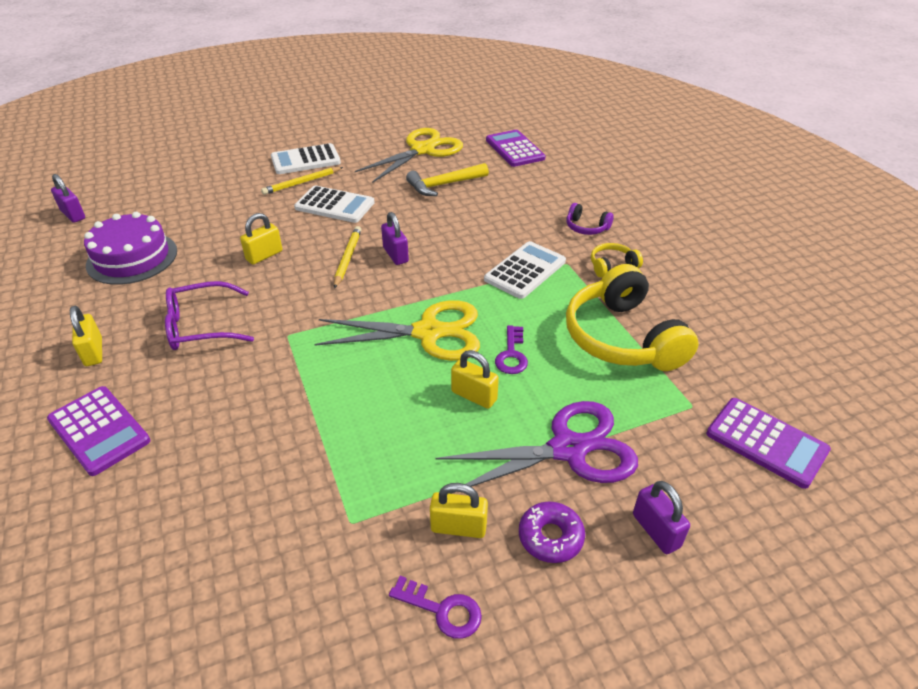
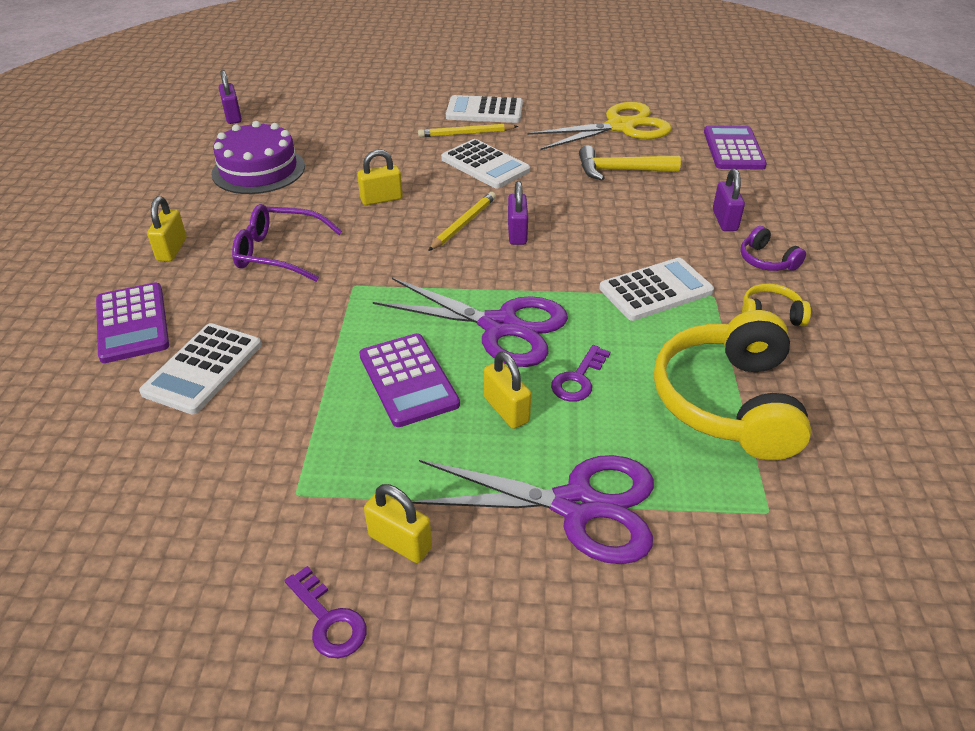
camera: 25 degrees right, 0 degrees up
yellow scissors [315,300,480,361] -> purple scissors [373,278,568,367]
purple donut [519,501,585,563] -> none
purple padlock [633,481,690,554] -> purple padlock moved to [713,169,745,231]
purple calculator [706,398,831,489] -> purple calculator moved to [359,333,460,427]
none -> white calculator [139,323,262,414]

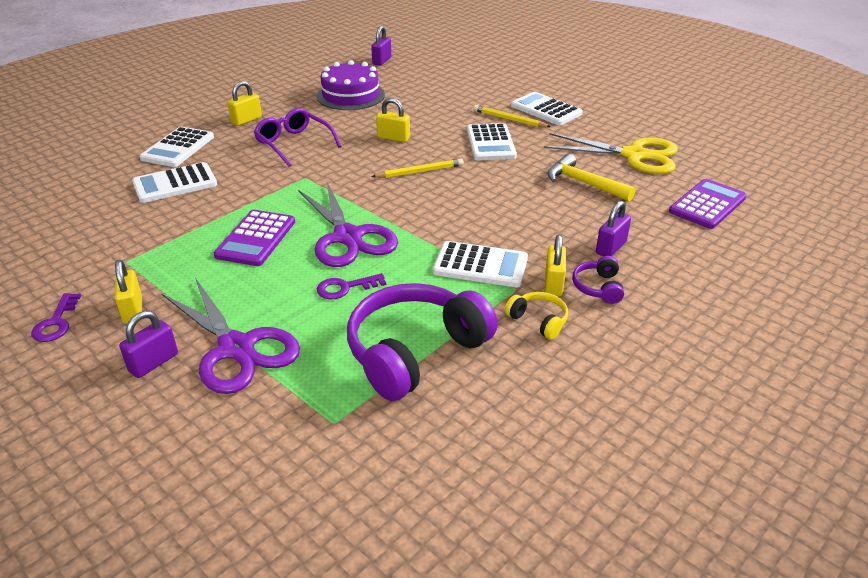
camera: 40 degrees right, 5 degrees down
purple calculator [96,282,169,363] -> white calculator [140,127,214,167]
yellow padlock [484,351,531,429] -> yellow padlock moved to [545,235,566,296]
purple padlock [508,181,528,245] -> purple padlock moved to [119,311,178,378]
yellow headphones [654,310,812,460] -> purple headphones [347,283,498,401]

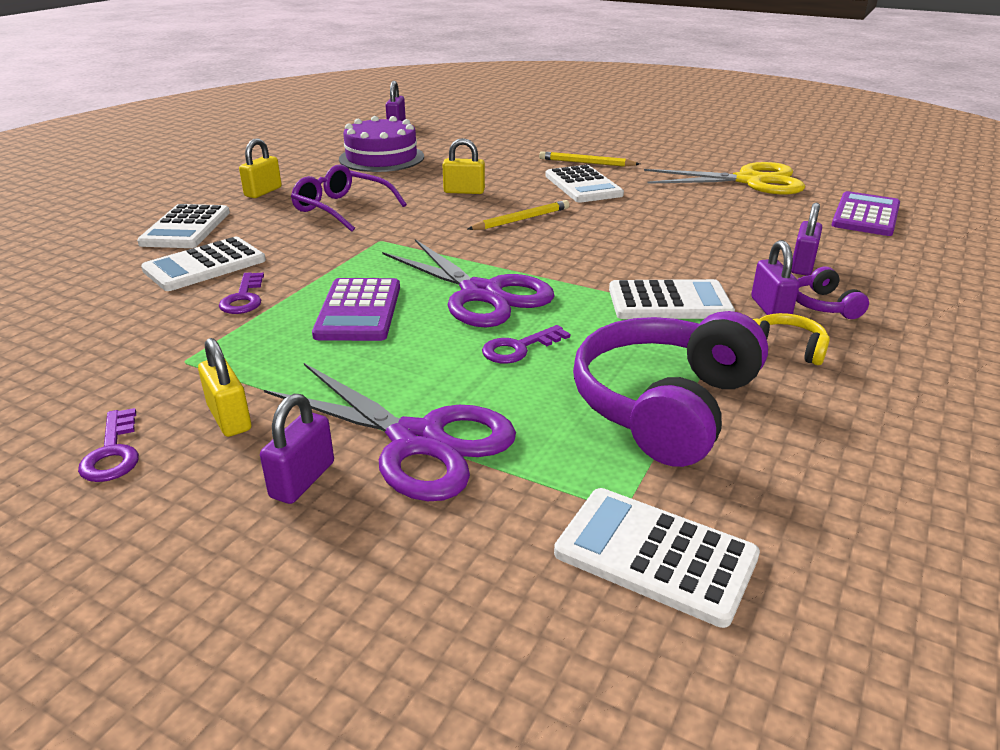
camera: 15 degrees left, 5 degrees down
white calculator [511,92,583,125] -> white calculator moved to [554,488,760,628]
yellow padlock [545,235,566,296] -> purple padlock [751,240,800,315]
yellow hammer [547,154,636,202] -> none
none -> purple key [219,272,264,314]

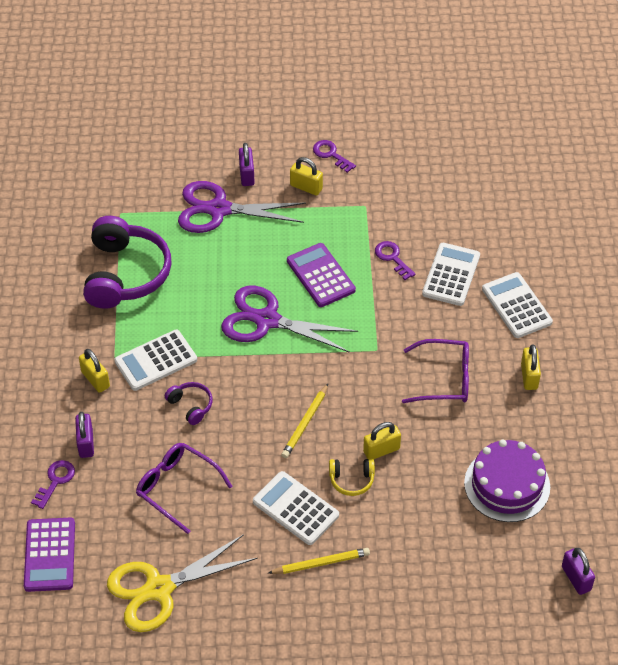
camera: 150 degrees right, 20 degrees up
purple key [482,325,570,364] -> purple key moved to [31,460,75,509]
white calculator [554,488,760,628] -> none
purple padlock [751,240,800,315] -> yellow padlock [79,349,110,393]
yellow headphones [753,313,830,365] -> yellow headphones moved to [329,459,375,496]
purple headphones [796,267,869,319] -> purple headphones moved to [165,382,213,425]
none -> purple glasses [136,443,233,534]

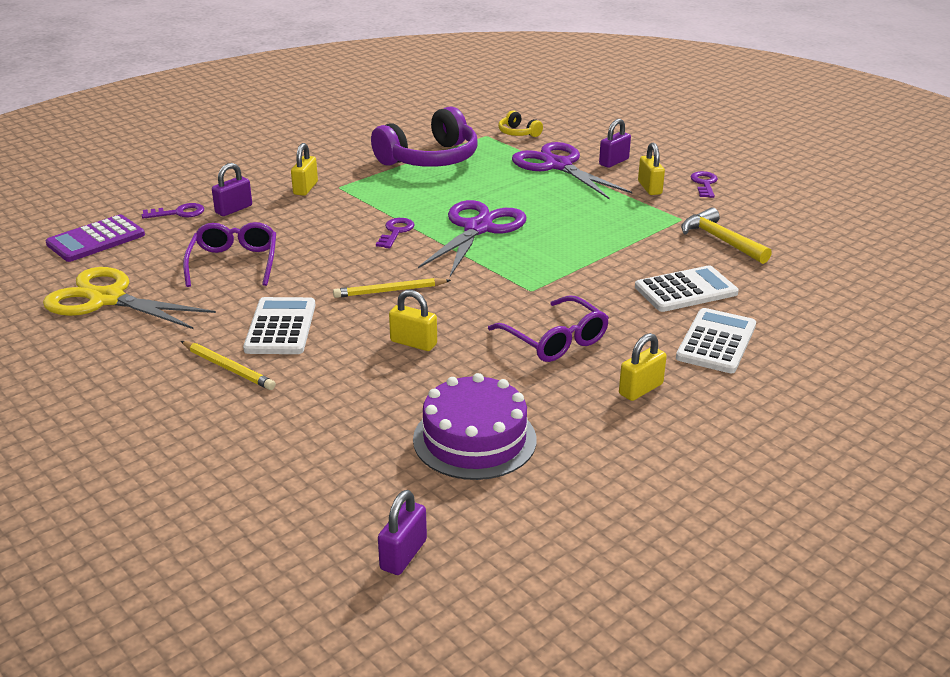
camera: 50 degrees right, 20 degrees down
white calculator [114,330,197,391] -> none
purple headphones [165,382,213,425] -> none
purple scissors [221,286,358,353] -> purple scissors turned 45 degrees clockwise [418,200,526,276]
purple calculator [287,243,356,307] -> none
yellow headphones [329,459,375,496] -> yellow headphones moved to [498,110,543,137]
purple key [375,241,415,280] -> purple key moved to [376,218,415,248]
none -> yellow hammer [681,208,772,264]

